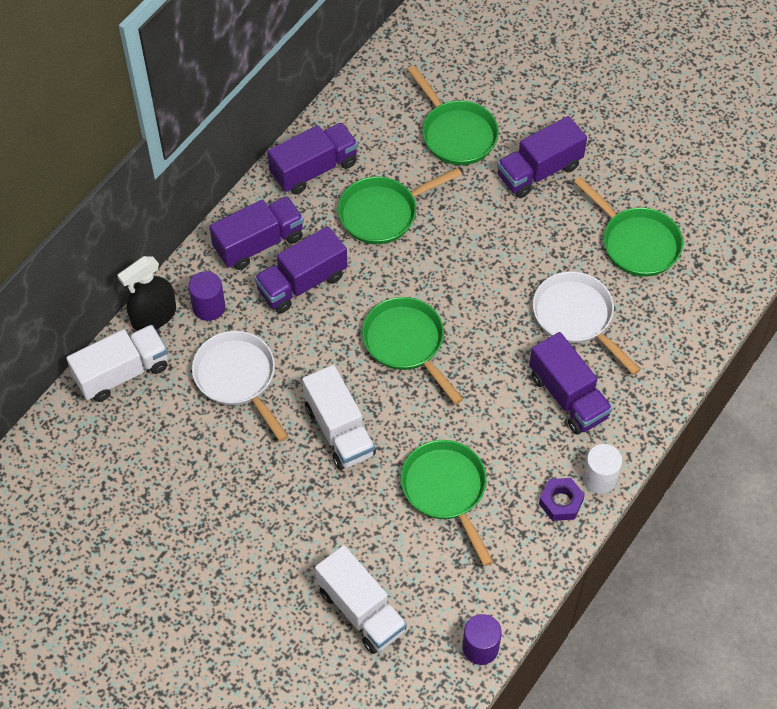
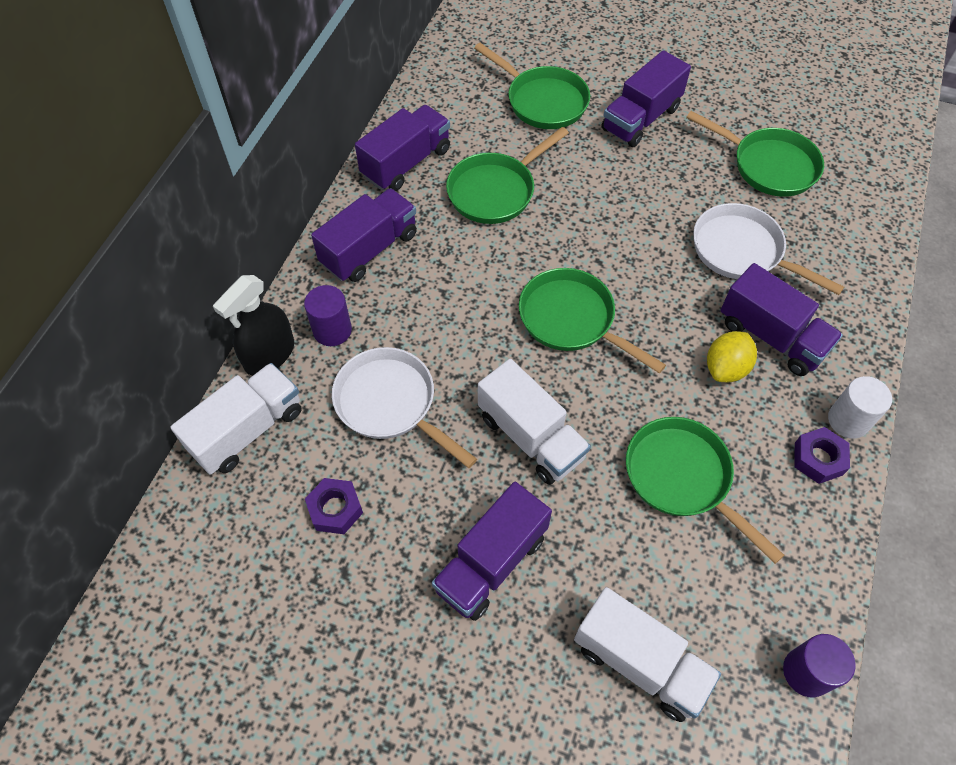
camera: 15 degrees left, 0 degrees up
purple truck [254,226,347,313] -> purple truck moved to [432,482,552,621]
none -> purple nut [305,478,363,534]
none -> yellow lemon [707,331,757,382]

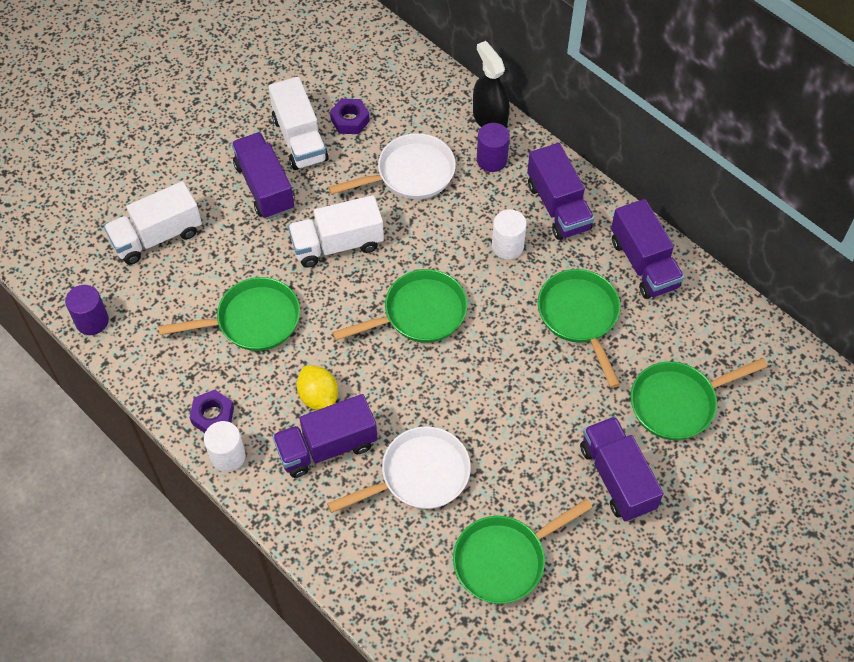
camera: 115 degrees right, 0 degrees up
white truck [170,363,302,475] -> white truck moved to [269,77,329,170]
none -> white cylinder [492,209,527,260]

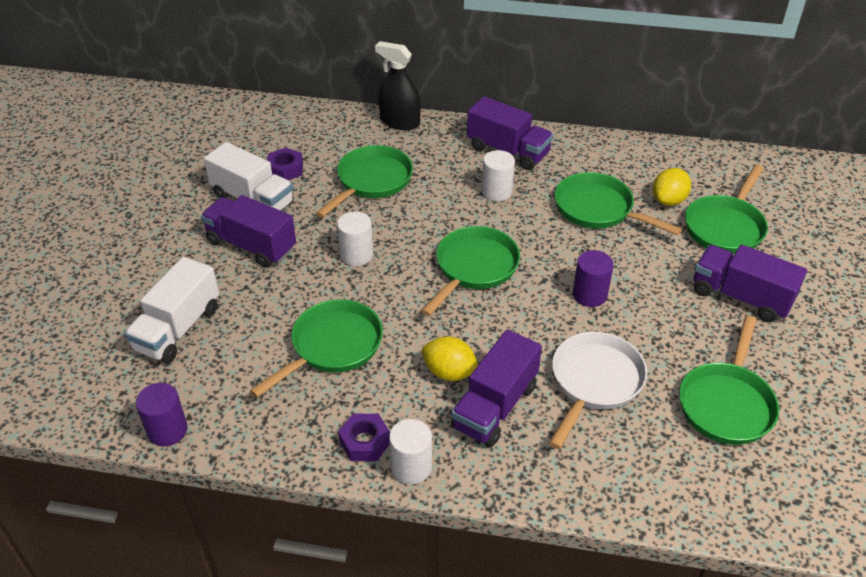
camera: 35 degrees left, 15 degrees down
white truck [288,195,384,268] -> white cylinder [337,212,373,266]
white pan [328,133,456,199] -> green pan [316,145,413,218]
purple cylinder [477,123,510,172] -> purple cylinder moved to [573,250,614,307]
purple truck [611,199,684,299] -> none
none -> yellow lemon [653,168,691,206]

